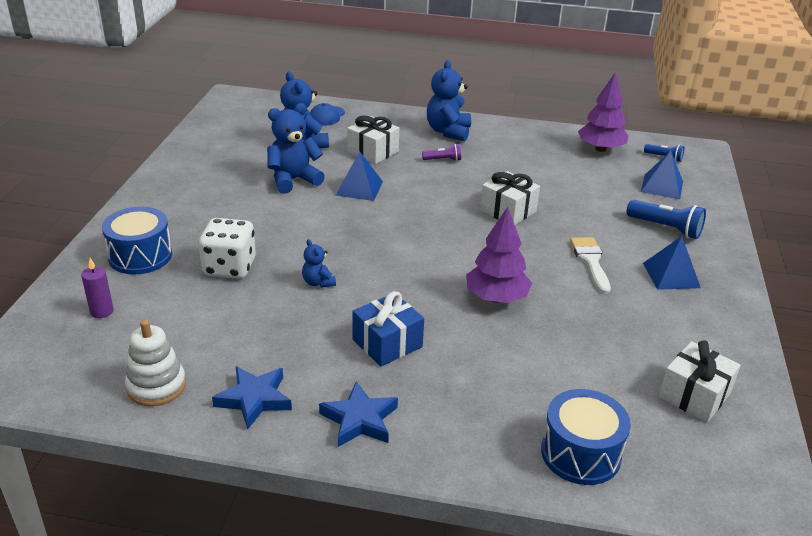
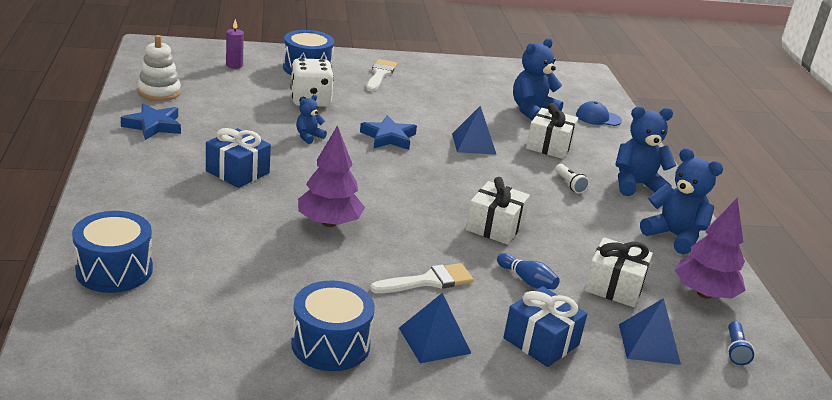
camera: 70 degrees right, 5 degrees down
blue teddy bear [267,103,325,194] -> blue teddy bear moved to [640,148,723,255]
blue star [319,382,398,447] -> blue star moved to [360,115,417,150]
purple flashlight [422,144,461,161] -> white flashlight [555,164,590,194]
blue flashlight [626,200,706,239] -> blue gift [503,286,587,367]
white gift [659,341,741,422] -> white gift moved to [584,237,653,307]
none -> blue drum [291,281,375,371]
none -> white brush [366,59,397,92]
none -> blue bowling pin [497,253,560,289]

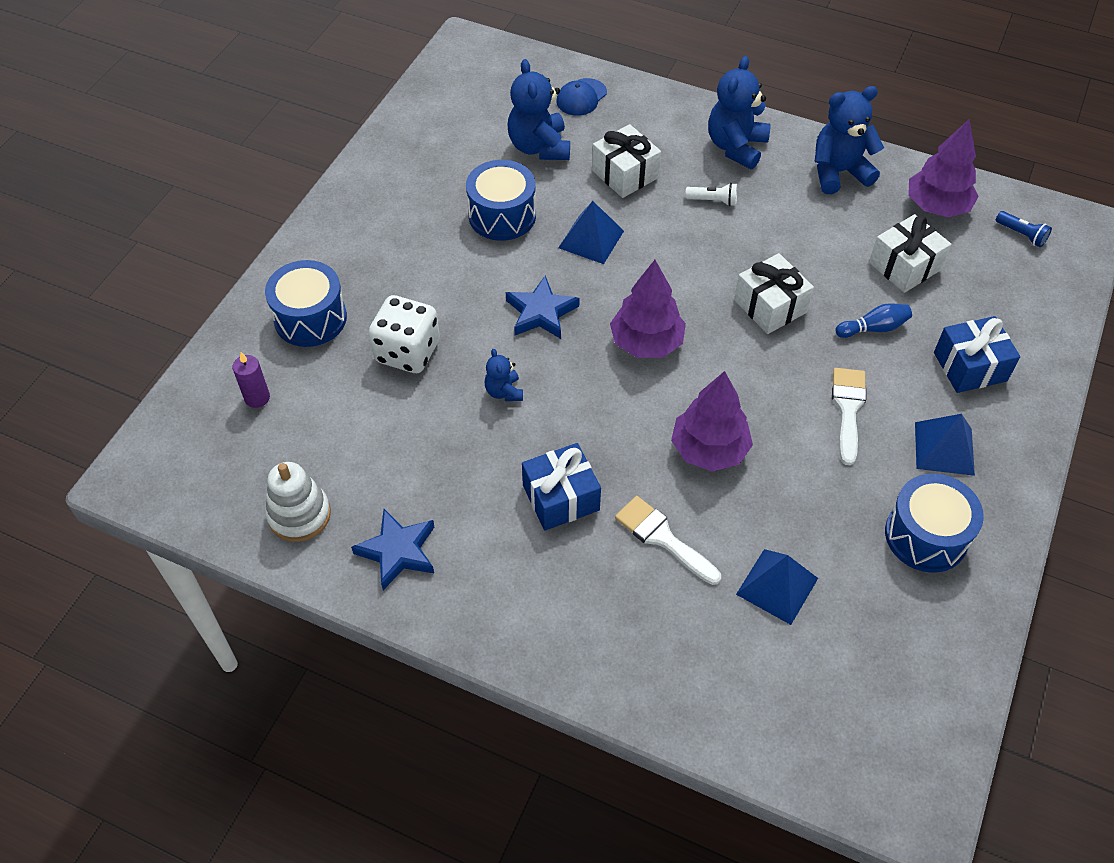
camera: 55 degrees left, 25 degrees up
blue drum [72,211,153,293] -> blue drum moved to [466,160,536,241]
white brush [366,59,397,92] -> white brush moved to [615,496,721,585]
blue pyramid [619,298,681,365] -> blue pyramid moved to [736,549,818,625]
none -> purple tree [610,260,686,358]

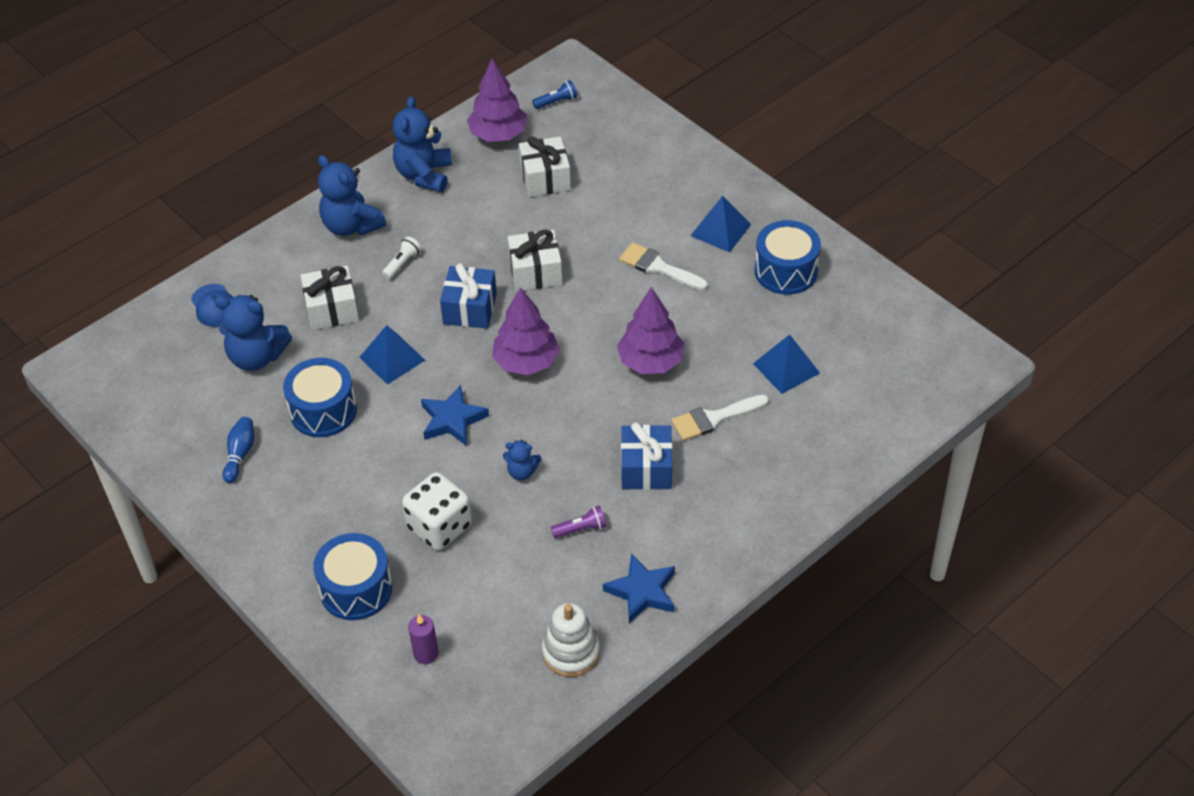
camera: 65 degrees left, 5 degrees down
blue bowling pin [836,303,912,338] -> blue bowling pin moved to [223,417,254,483]
blue gift [934,316,1020,393] -> blue gift moved to [440,263,497,329]
none -> purple flashlight [551,505,606,538]

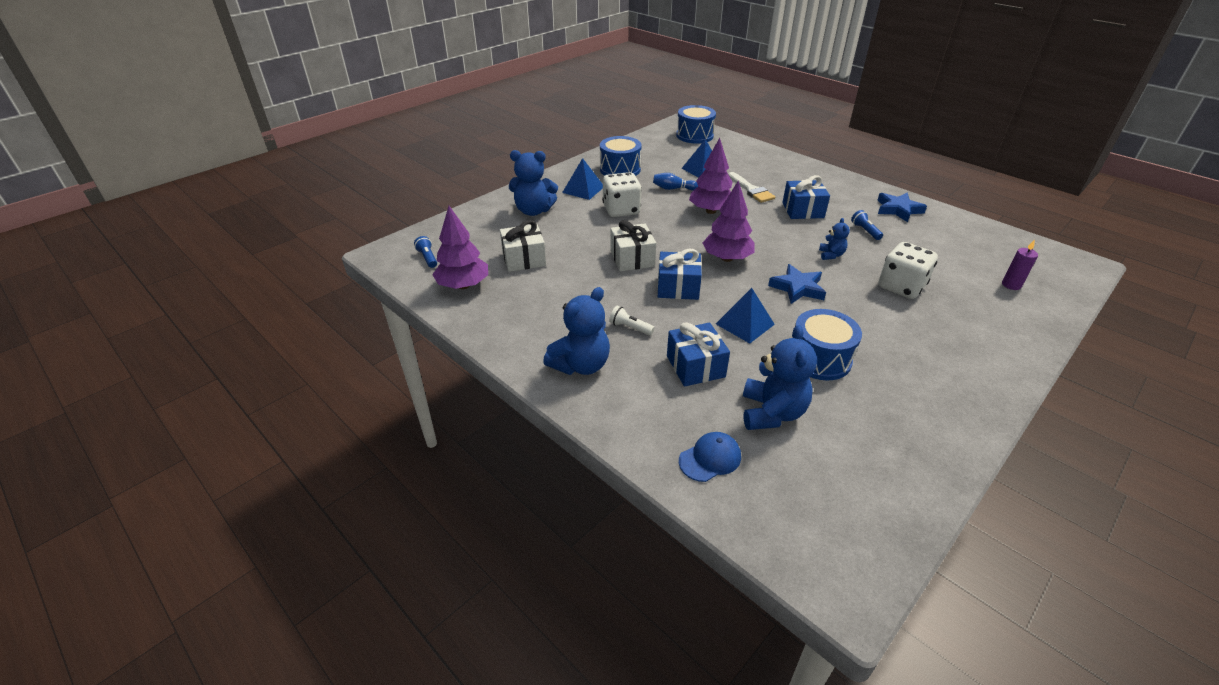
camera: 95 degrees left, 10 degrees down
blue bowling pin [223,417,254,483] -> blue bowling pin moved to [653,173,698,190]
white gift [300,266,359,330] -> blue gift [667,323,730,387]
blue drum [313,533,392,620] -> blue drum moved to [676,105,716,144]
blue teddy bear [393,96,452,193] -> blue teddy bear moved to [509,150,558,216]
white stacking toy [542,603,600,677] -> none
purple flashlight [551,505,606,538] -> blue flashlight [851,210,883,240]
white brush [619,242,708,290] -> white dice [602,172,642,217]

